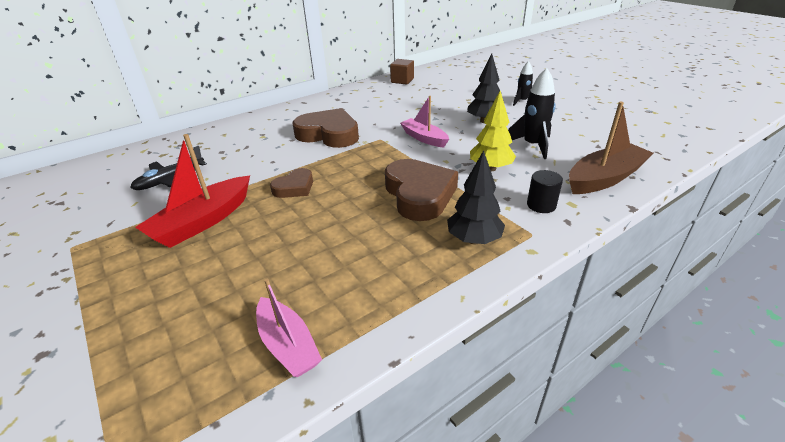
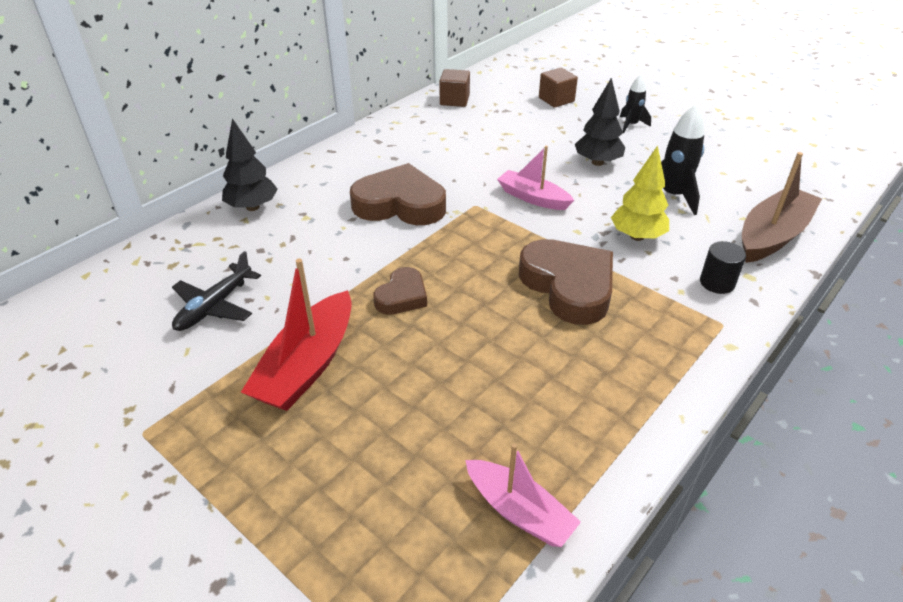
camera: 15 degrees left, 5 degrees up
black tree [447,150,505,245] -> black tree moved to [222,118,278,211]
none -> brown cube [539,68,578,108]

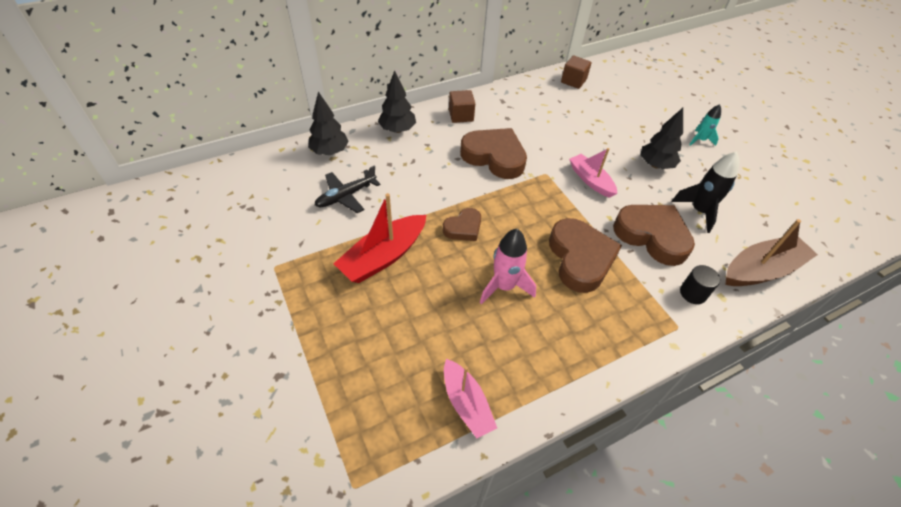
camera: 20 degrees right, 10 degrees up
brown cube [539,68,578,108] -> brown cube moved to [449,90,475,123]
yellow tree [611,145,669,241] -> brown heart [613,205,695,266]
black rocket [620,75,651,133] -> turquoise rocket [690,104,721,146]
none -> black tree [308,92,349,155]
none -> pink rocket [480,229,536,304]

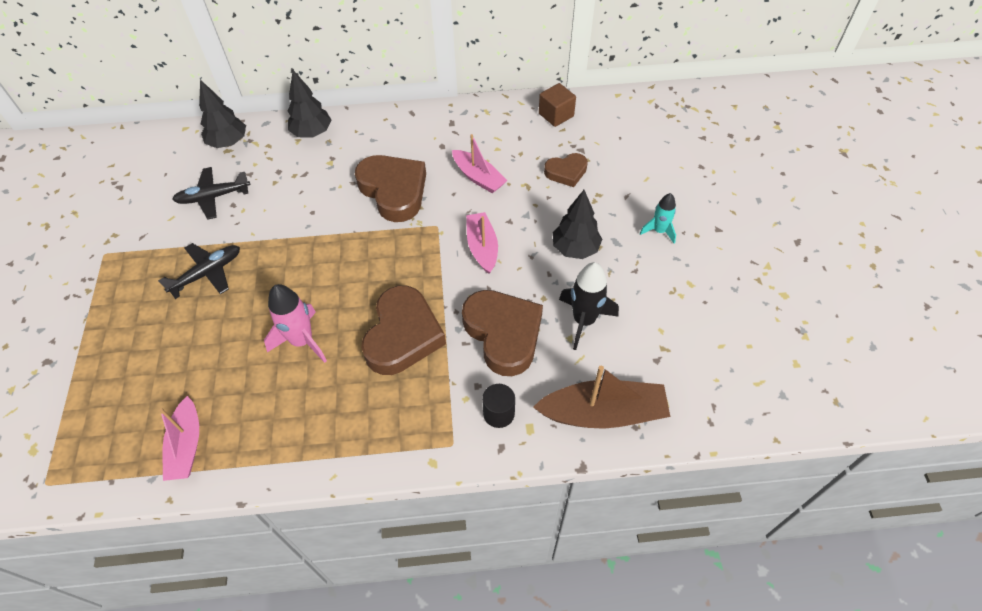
camera: 25 degrees right, 5 degrees up
red boat [333,193,426,283] -> black plane [158,243,240,299]
brown heart [443,208,481,241] -> brown heart moved to [544,153,588,187]
brown cube [449,90,475,123] -> none
none -> pink boat [452,134,508,193]

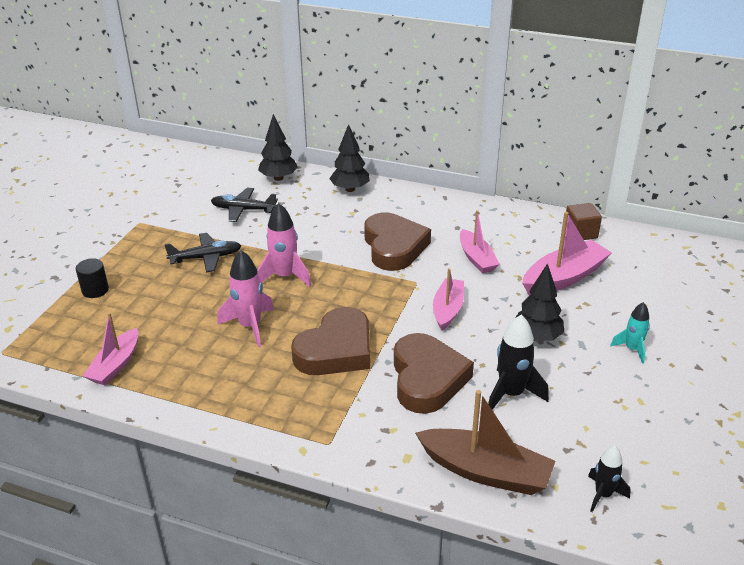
camera: 25 degrees right, 20 degrees down
black cylinder [482,384,515,428] -> black cylinder moved to [76,258,109,298]
brown heart [544,153,588,187] -> pink boat [522,212,612,295]
none -> pink rocket [257,203,311,287]
none -> black rocket [588,445,631,512]

